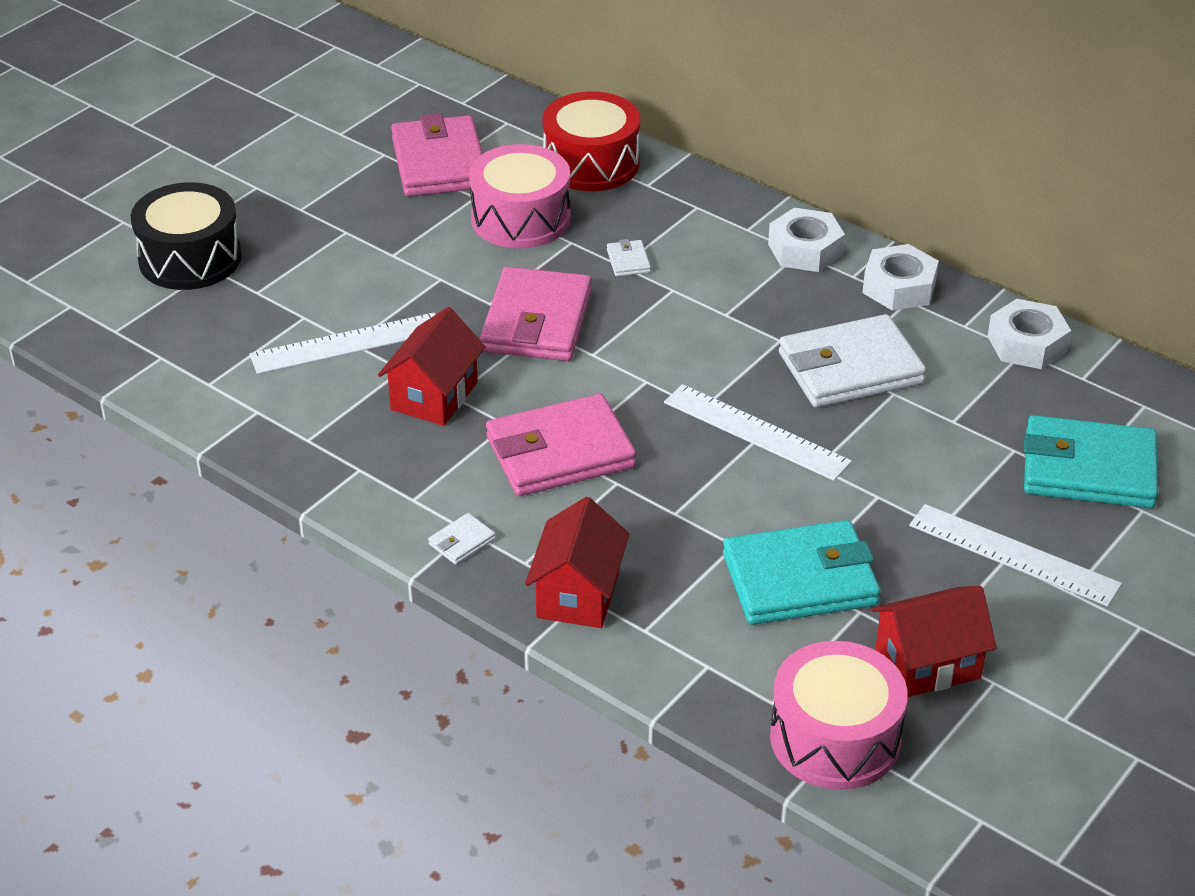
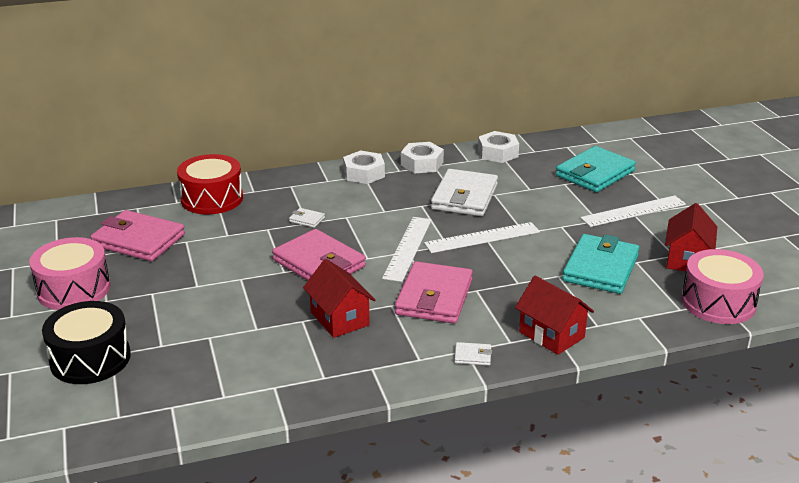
camera: 55 degrees left, 10 degrees down
white ruler [250,313,436,374] -> white ruler moved to [382,217,432,282]
white wallet [428,513,496,565] -> white wallet turned 75 degrees counterclockwise [454,342,492,366]
pink drum [469,144,571,249] -> pink drum moved to [29,237,110,310]

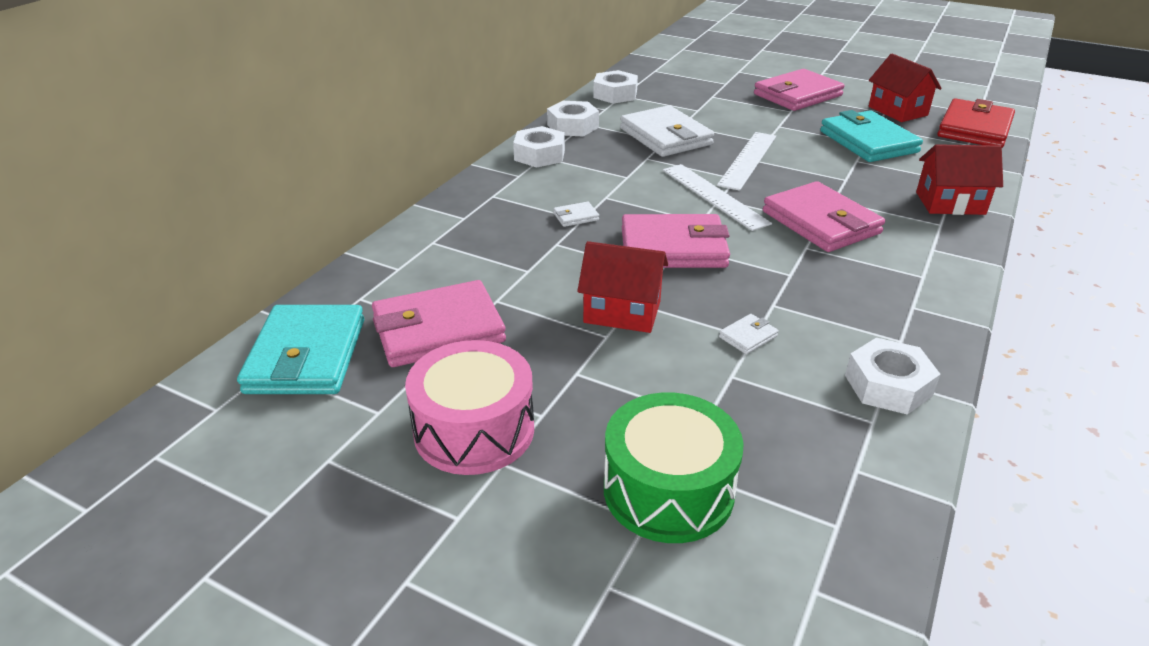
camera: 45 degrees left, 5 degrees up
black drum [42,301,131,384] -> green drum [604,392,744,543]
red drum [177,154,243,214] -> none
red house [303,259,375,338] -> red house moved to [577,241,668,333]
white wallet [454,342,492,366] -> white wallet moved to [719,314,779,354]
turquoise wallet [556,146,636,192] -> turquoise wallet moved to [237,305,364,394]
white ruler [580,195,686,227] -> pink wallet [754,69,845,111]
pink drum [681,249,764,324] -> red wallet [937,98,1015,148]
none -> white nut [845,337,941,415]

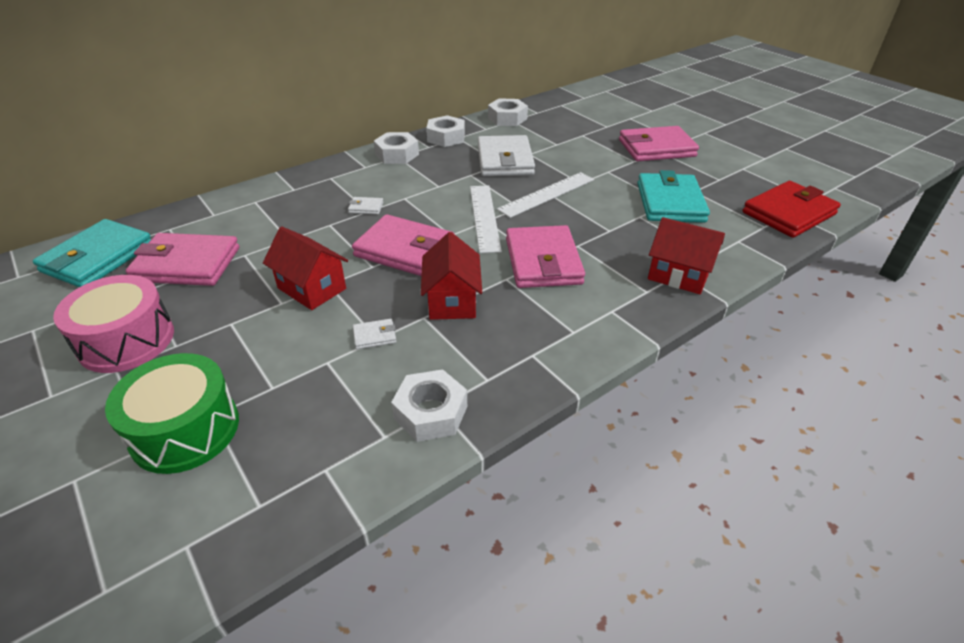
camera: 25 degrees right, 5 degrees up
red house [869,54,942,122] -> red house moved to [421,232,482,320]

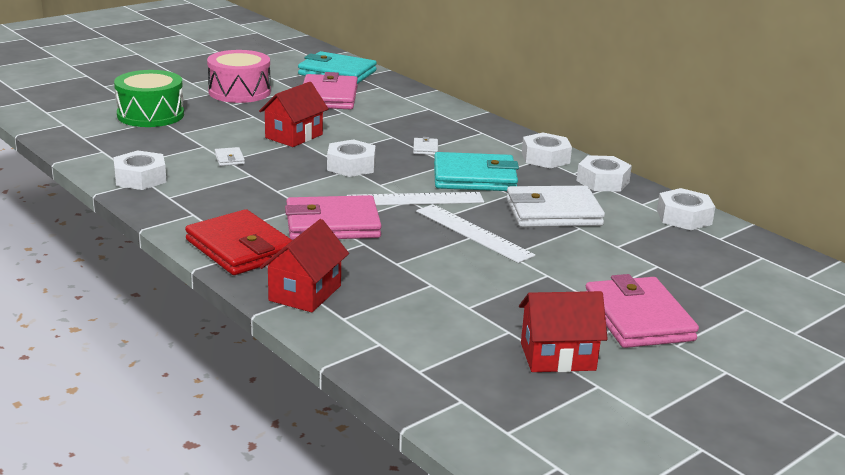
camera: 85 degrees right, 15 degrees down
pink wallet [352,214,454,276] -> white nut [327,139,376,177]
red house [421,232,482,320] -> red house moved to [519,291,608,372]
turquoise wallet [637,170,710,223] -> turquoise wallet moved to [434,152,519,191]
red wallet [742,181,841,238] -> red wallet moved to [185,209,292,275]

